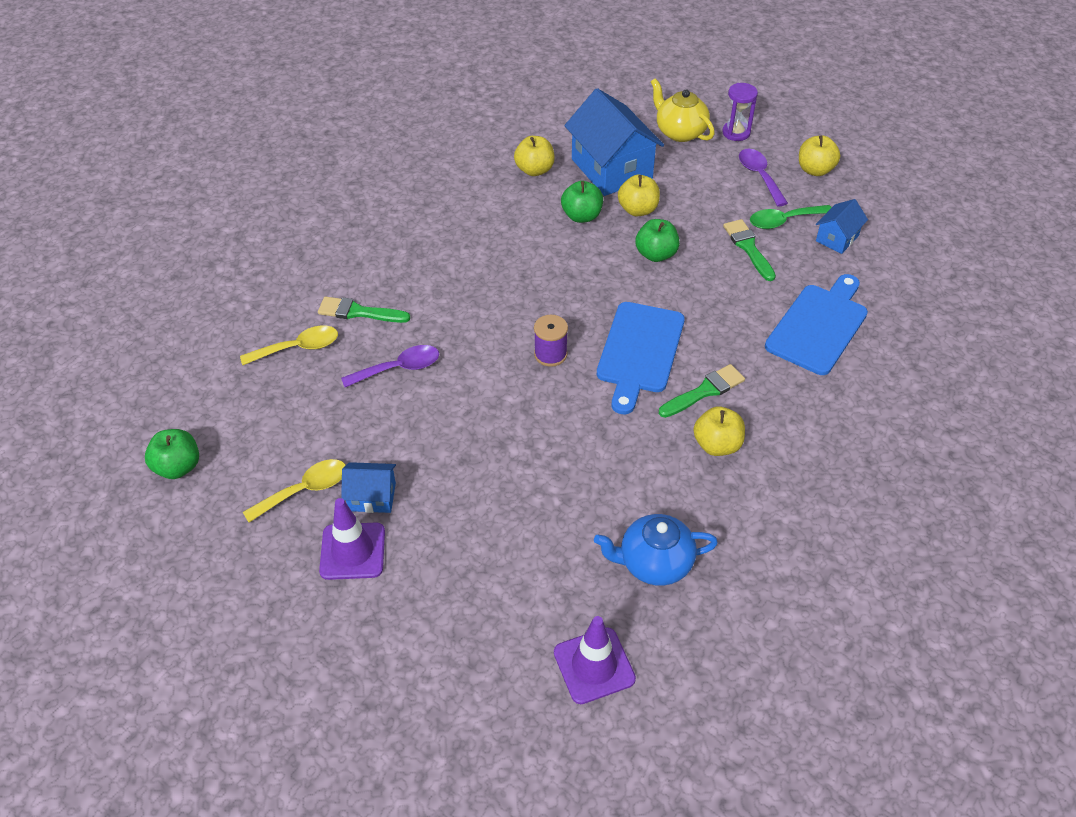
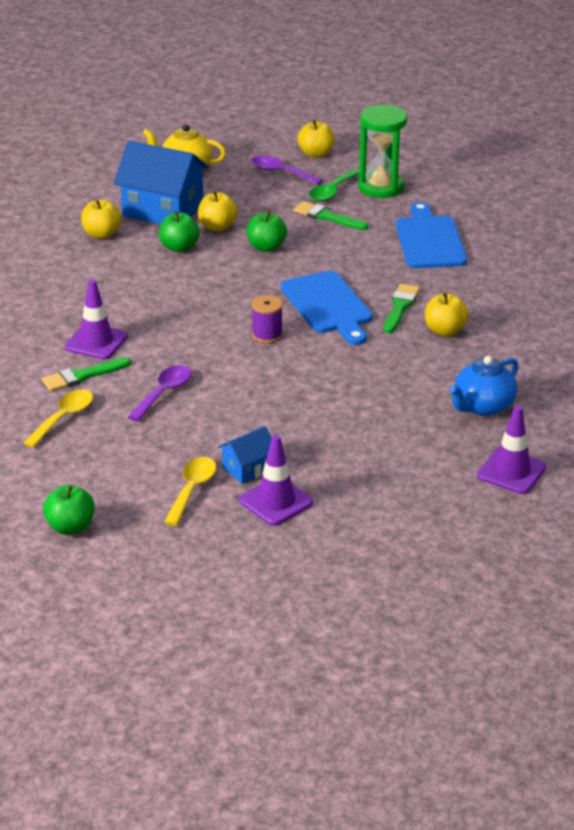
camera: 40 degrees left, 15 degrees down
purple hourglass [722,83,758,141] -> none
blue house [816,199,868,254] -> green hourglass [358,105,407,198]
none -> purple traffic cone [65,279,128,359]

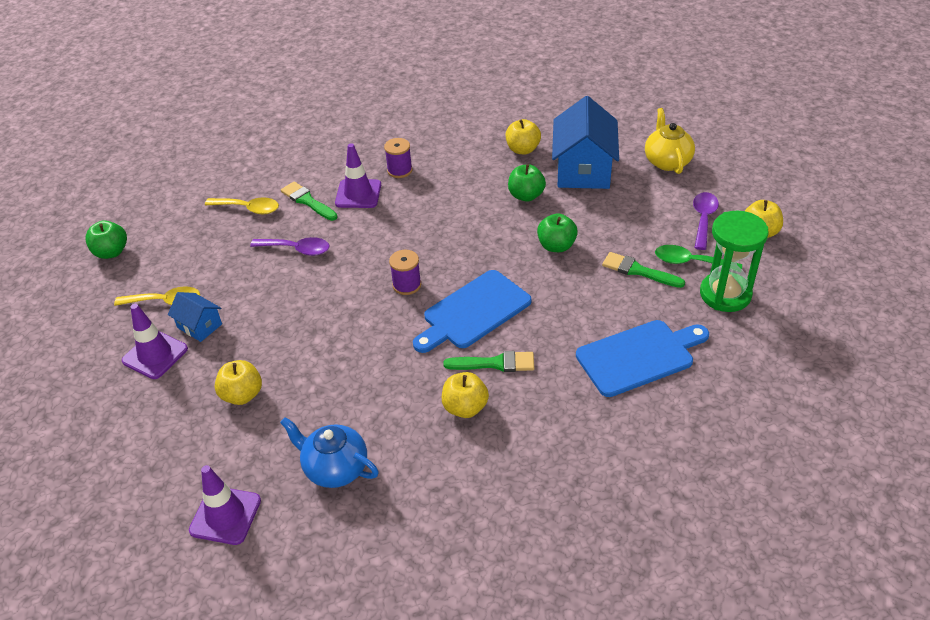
camera: 75 degrees right, 10 degrees up
yellow apple [198,191,238,231] -> yellow apple moved to [215,360,262,405]
green brush [294,201,368,230] -> green brush turned 75 degrees counterclockwise [602,252,685,288]
none -> purple spool [384,138,412,178]

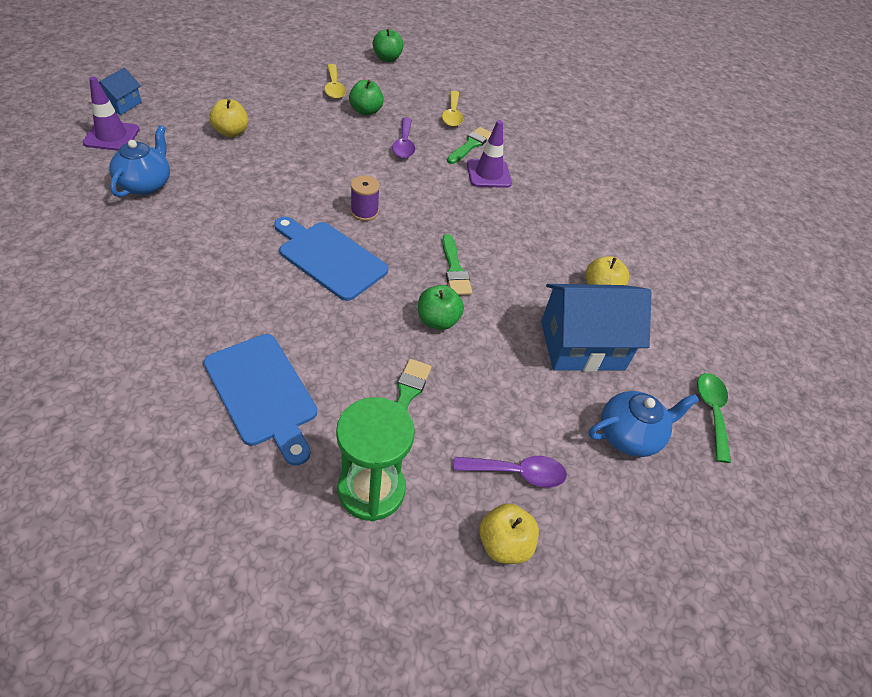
camera: 70 degrees right, 5 degrees up
purple traffic cone [122,304,188,379] -> none
blue house [168,292,222,342] -> blue house moved to [99,68,142,115]
purple spool [384,138,412,178] -> none
yellow apple [442,372,489,418] -> none
green brush [443,351,534,372] -> green brush moved to [442,234,472,295]
green apple [508,164,546,202] -> green apple moved to [349,80,384,116]
yellow teapot [645,108,695,174] -> blue teapot [589,391,699,457]
green spoon [655,245,742,269] -> green spoon moved to [697,373,731,463]

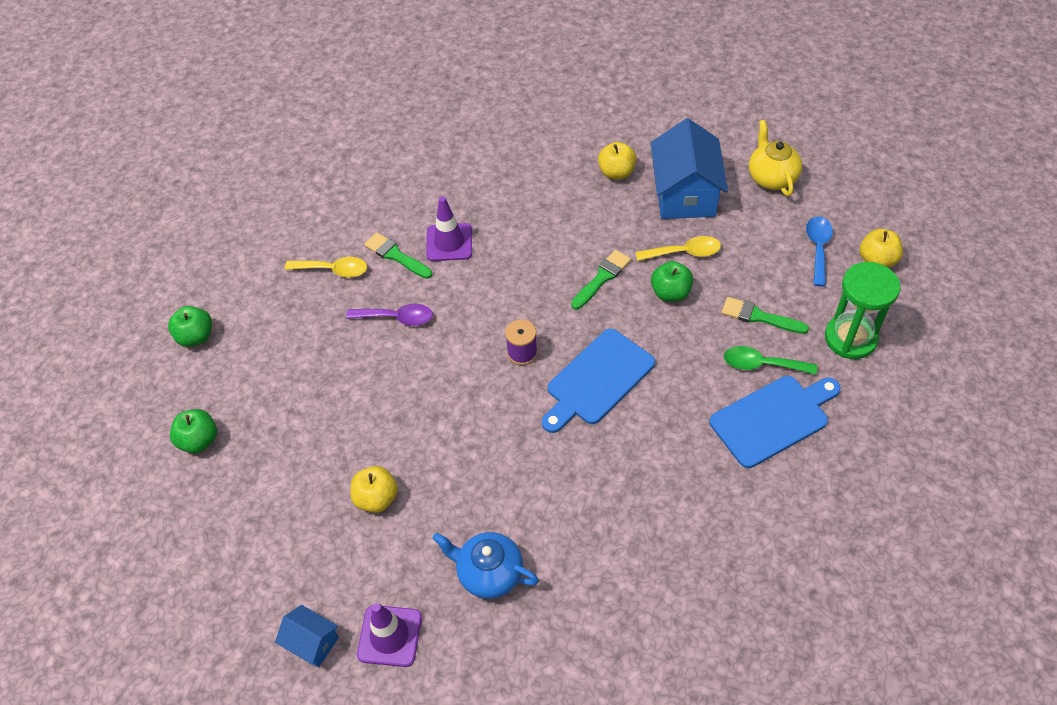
camera: 75 degrees left, 5 degrees up
yellow spoon [324,64,346,99] -> yellow spoon moved to [635,236,721,261]
green apple [349,80,384,116] -> green apple moved to [170,409,217,453]
green brush [442,234,472,295] -> green brush turned 45 degrees counterclockwise [571,250,631,309]
purple spoon [454,456,567,488] -> blue spoon [806,216,833,287]
blue teapot [589,391,699,457] -> yellow teapot [749,120,802,196]
green spoon [697,373,731,463] -> green spoon moved to [724,346,817,375]

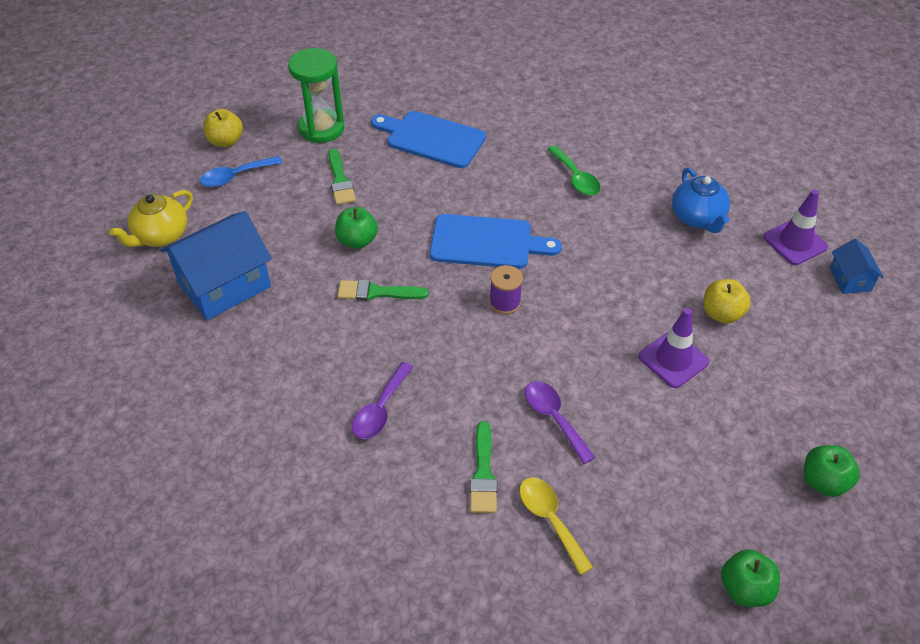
camera: 130 degrees left, 5 degrees down
purple traffic cone [426,197,472,261] -> purple traffic cone moved to [639,308,709,388]
yellow apple [598,142,637,179] -> none
yellow spoon [635,236,721,261] -> none
green spoon [724,346,817,375] -> green spoon moved to [547,145,601,195]
none -> purple spoon [352,362,413,439]

